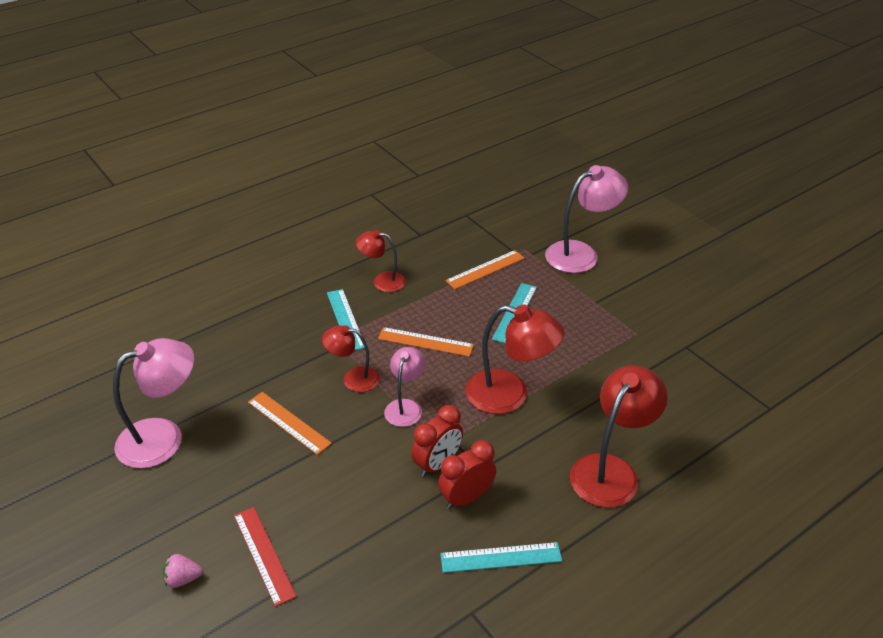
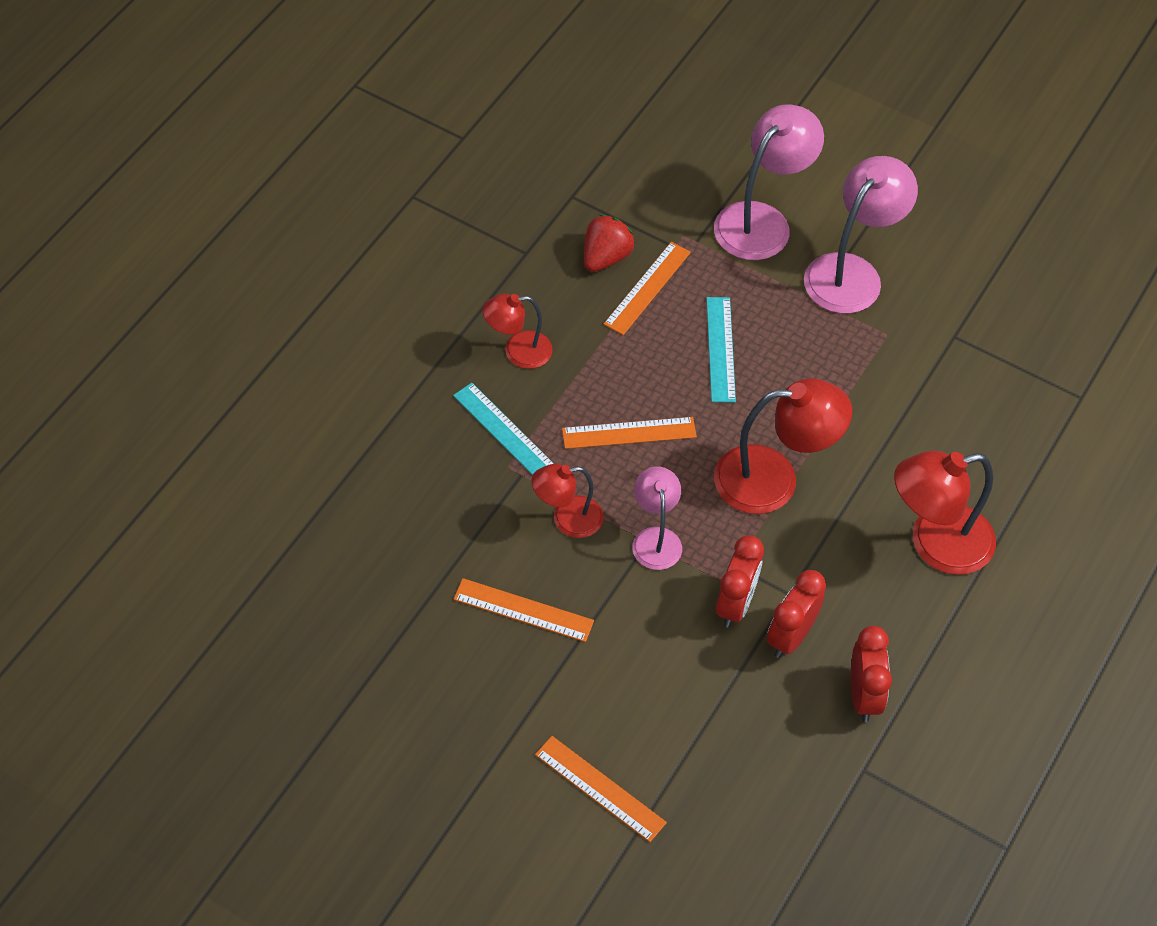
camera: 25 degrees left, 15 degrees up
pink lamp [113,338,195,469] -> pink lamp moved to [804,156,918,314]
pink strawberry [163,554,203,588] -> none
red ruler [234,507,297,607] -> orange ruler [535,736,667,842]
turquoise ruler [440,542,562,573] -> red clock [851,626,892,722]
red lamp [570,365,667,508] -> red lamp turned 120 degrees counterclockwise [894,451,996,575]
none -> red strawberry [584,215,635,272]

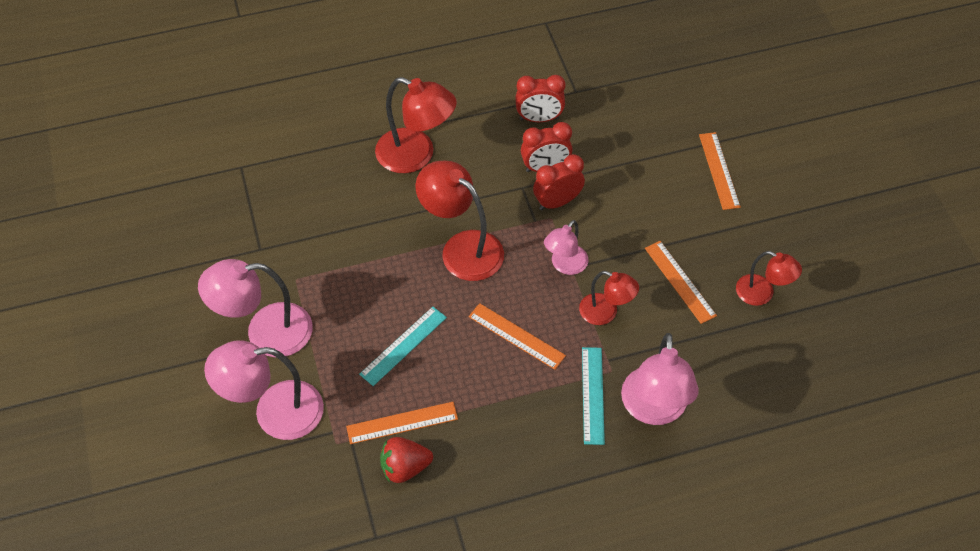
camera: 135 degrees left, 0 degrees up
red lamp [482,294,553,369] -> red lamp moved to [736,251,802,306]
red clock [851,626,892,722] -> red clock turned 135 degrees counterclockwise [515,75,566,122]
none -> pink lamp [621,333,699,425]

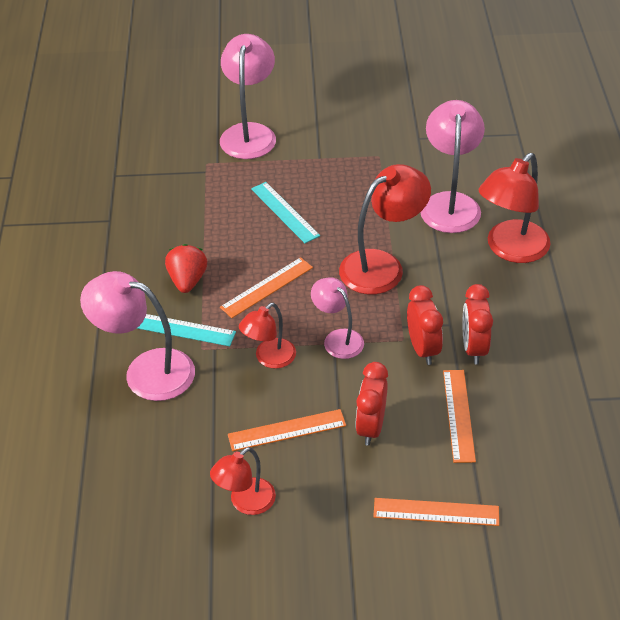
camera: 105 degrees right, 10 degrees down
pink lamp [198,259,313,358] -> pink lamp moved to [420,100,485,233]
orange ruler [346,402,458,444] -> orange ruler moved to [443,370,476,463]
red strawberry [380,437,433,483] -> red strawberry moved to [165,244,207,293]
red clock [515,75,566,122] -> red clock moved to [355,362,388,446]

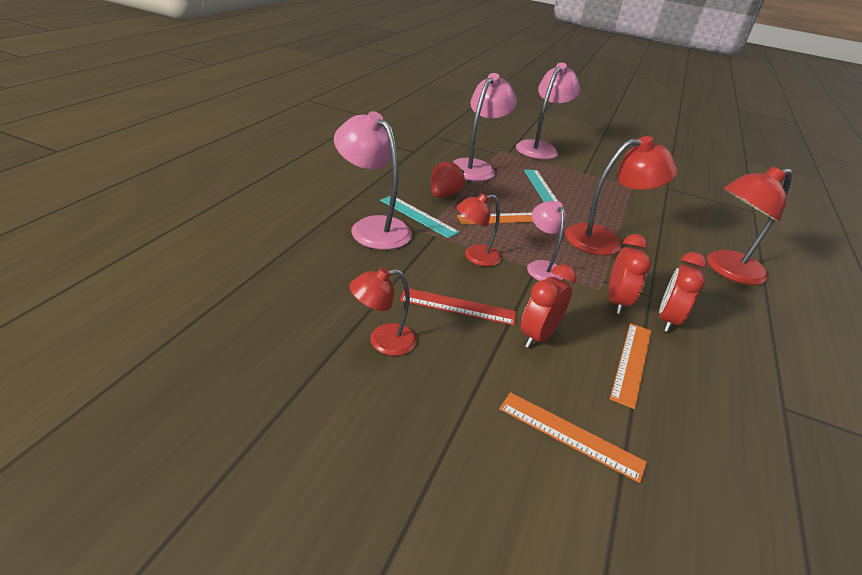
camera: 20 degrees right, 10 degrees down
orange ruler [228,409,346,451] -> red ruler [400,288,516,326]
pink lamp [420,100,485,233] -> pink lamp moved to [453,73,517,181]

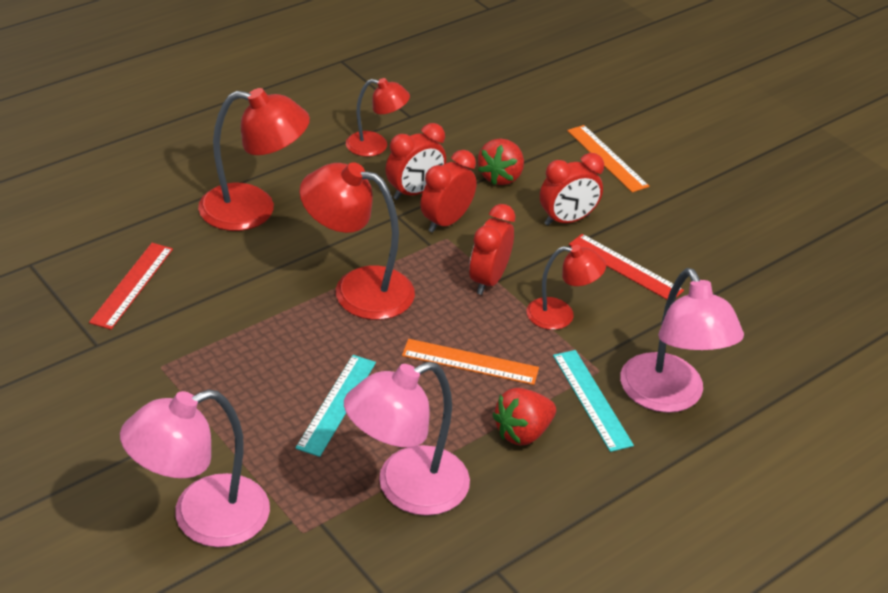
camera: 150 degrees left, 5 degrees up
red lamp [349,267,417,356] -> red lamp moved to [346,78,410,157]
pink lamp [527,201,567,281] -> red clock [469,204,515,295]
orange ruler [610,323,651,409] -> red strawberry [478,138,524,185]
none -> red ruler [89,243,173,330]

